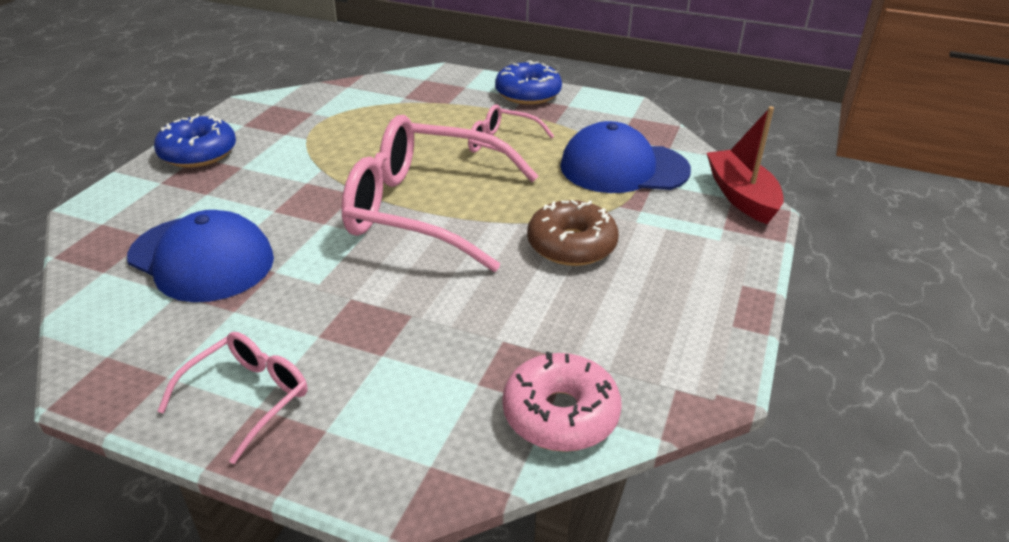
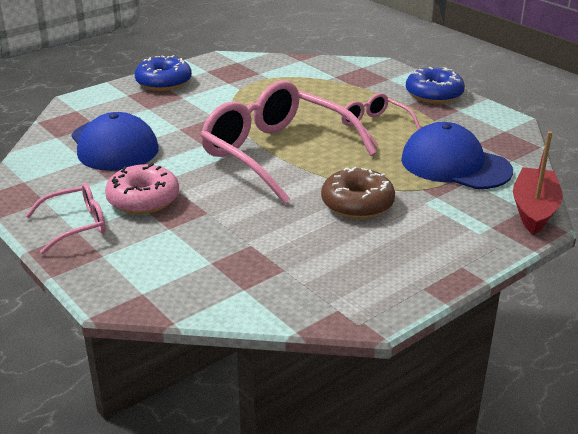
camera: 30 degrees right, 5 degrees down
pink donut [503,351,622,452] -> pink donut moved to [105,163,179,214]

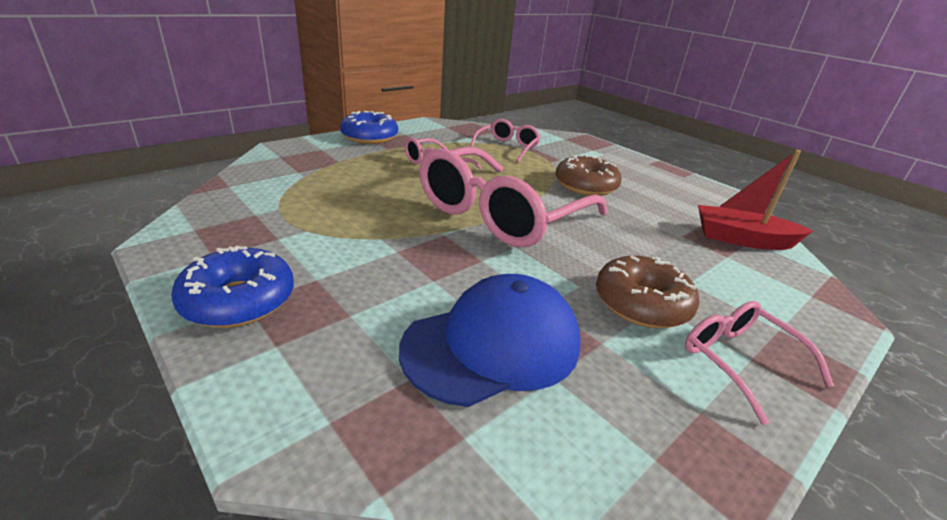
camera: 95 degrees left, 0 degrees up
pink donut [105,163,179,214] -> brown donut [596,256,699,328]
blue cap [401,122,513,189] -> pink glasses [470,119,541,162]
red boat [513,131,563,235] -> red boat moved to [698,150,813,250]

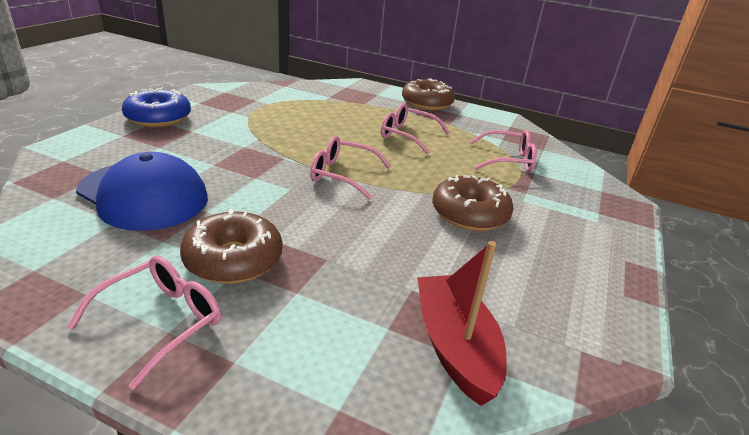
camera: 65 degrees right, 0 degrees up
blue donut [340,111,398,144] -> brown donut [402,79,455,110]
pink glasses [419,147,607,247] -> pink glasses [310,136,391,200], size x0.49

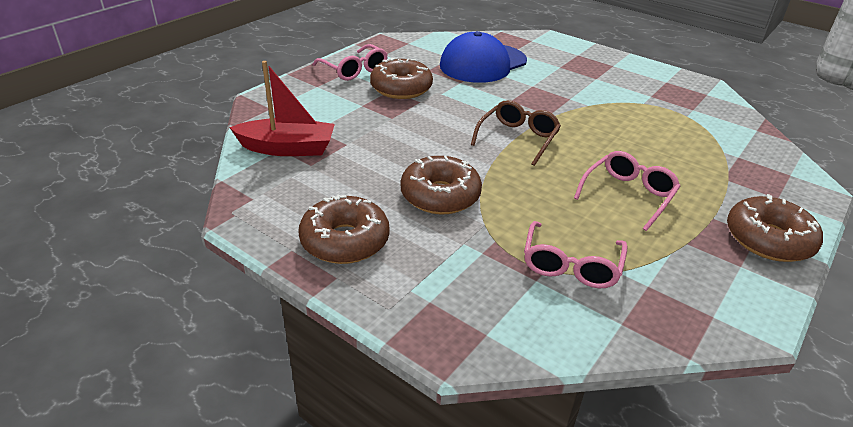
camera: 105 degrees right, 5 degrees up
blue donut [122,87,191,127] -> none
pink glasses [310,136,391,200] -> brown glasses [471,100,561,166]
none -> brown donut [298,195,390,264]

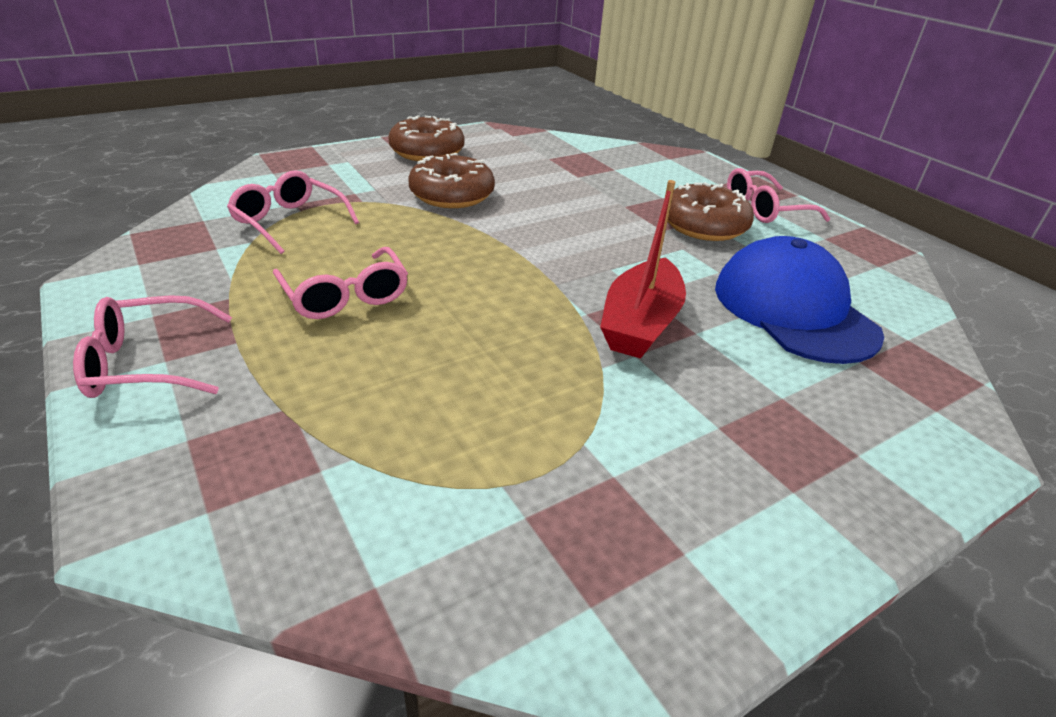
camera: 110 degrees right, 0 degrees up
red boat [229,61,335,156] -> red boat moved to [600,180,686,359]
brown glasses [471,100,561,166] -> none
brown donut [727,194,823,262] -> pink glasses [73,295,232,398]

